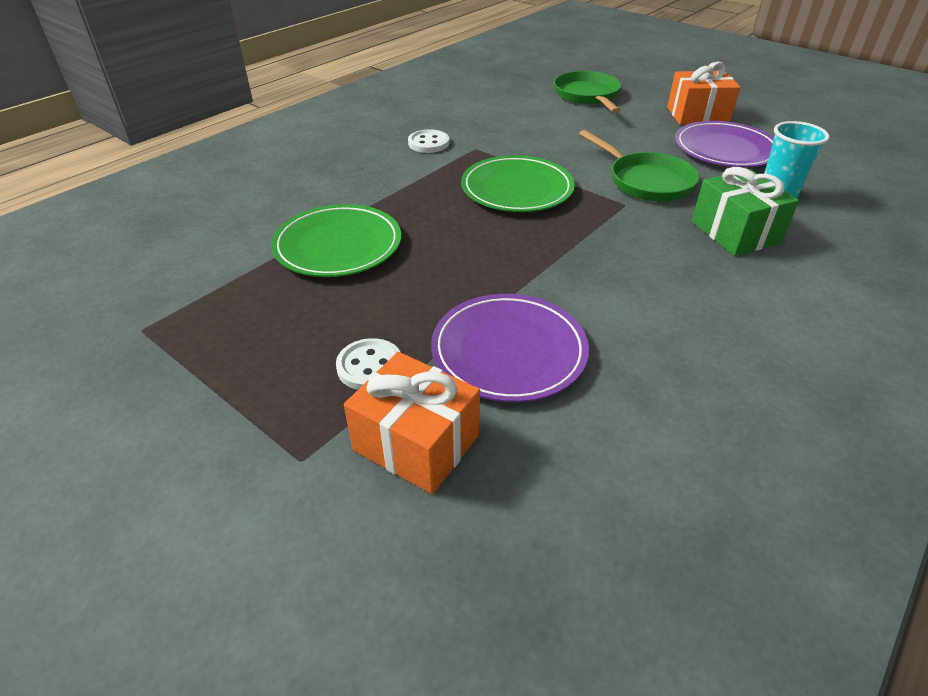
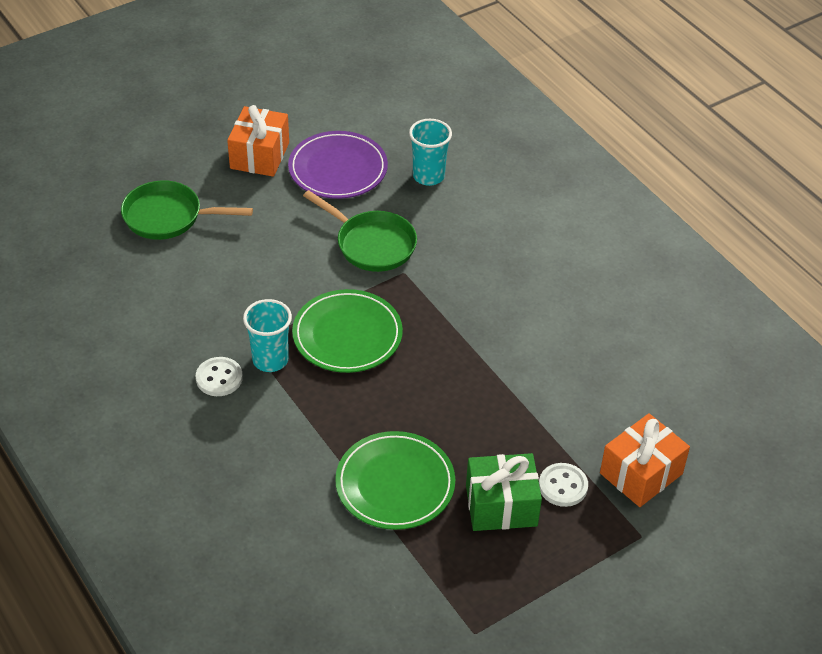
camera: 75 degrees left, 5 degrees up
purple plate [431,294,589,402] -> none
green pan [579,130,699,202] -> green pan turned 60 degrees clockwise [303,190,417,272]
green gift [691,167,799,256] -> green gift moved to [466,453,542,531]
none -> turquoise cup [243,299,292,372]

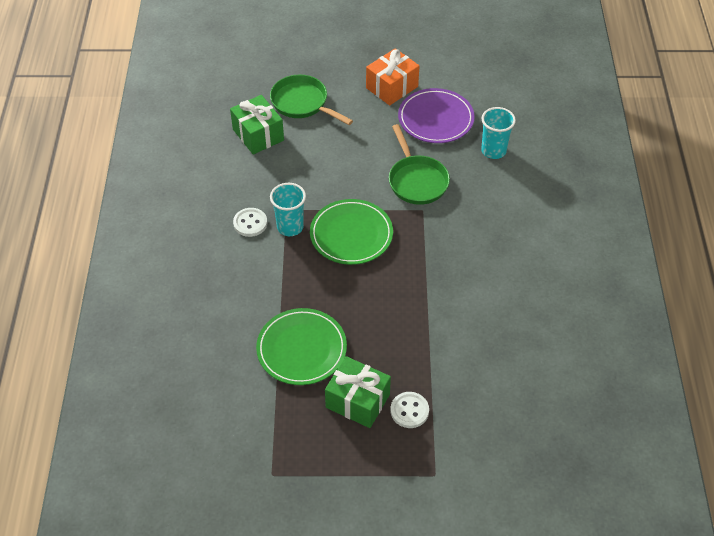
camera: 35 degrees right, 5 degrees up
orange gift [600,413,690,507] -> none
none -> green gift [230,95,284,155]

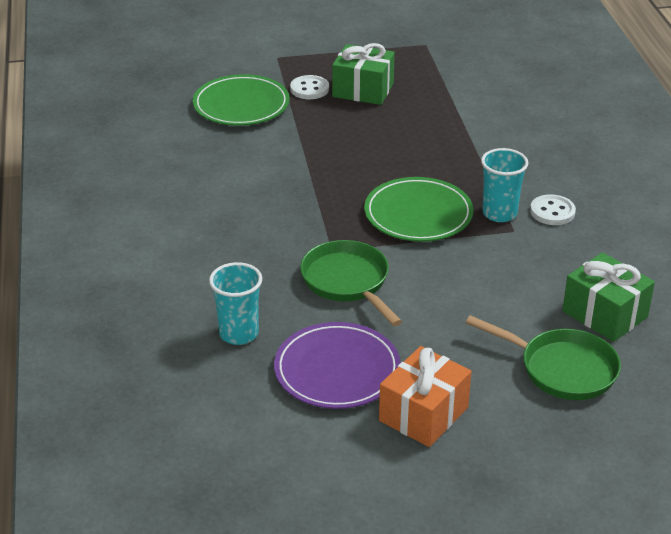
camera: 170 degrees right, 15 degrees down
green plate [256,308,347,385] -> green plate moved to [193,74,290,126]

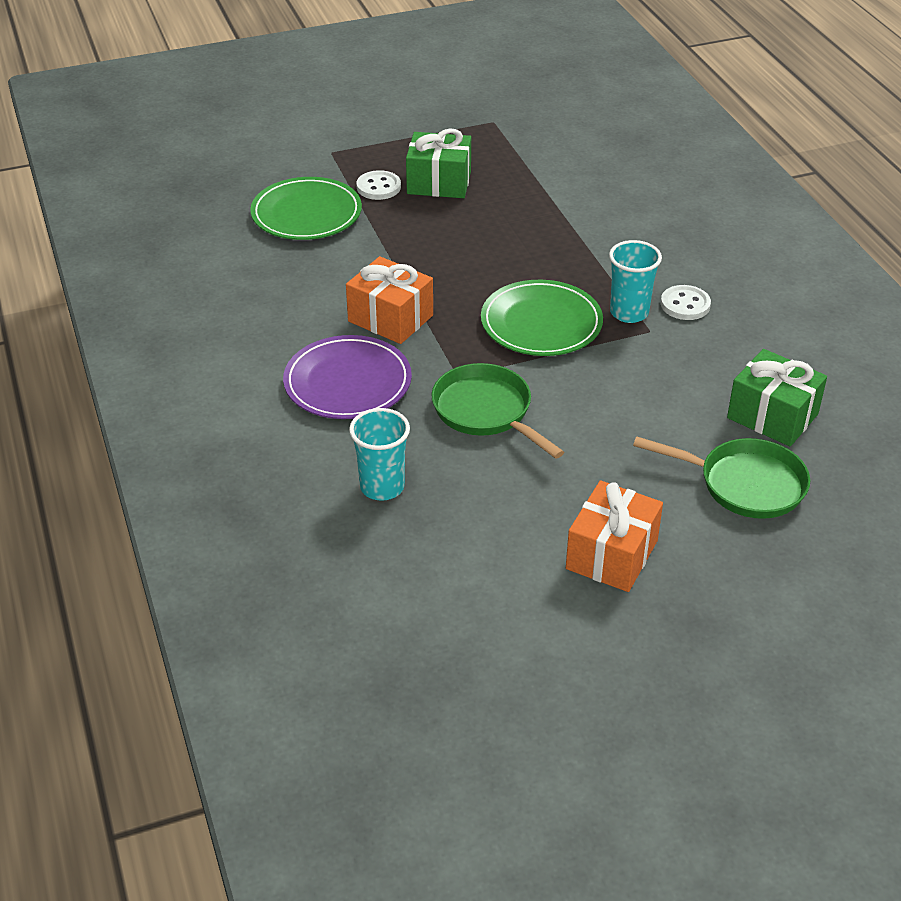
camera: 10 degrees left, 5 degrees up
purple plate [274,322,401,409] -> purple plate moved to [283,335,412,419]
none -> orange gift [346,256,433,344]

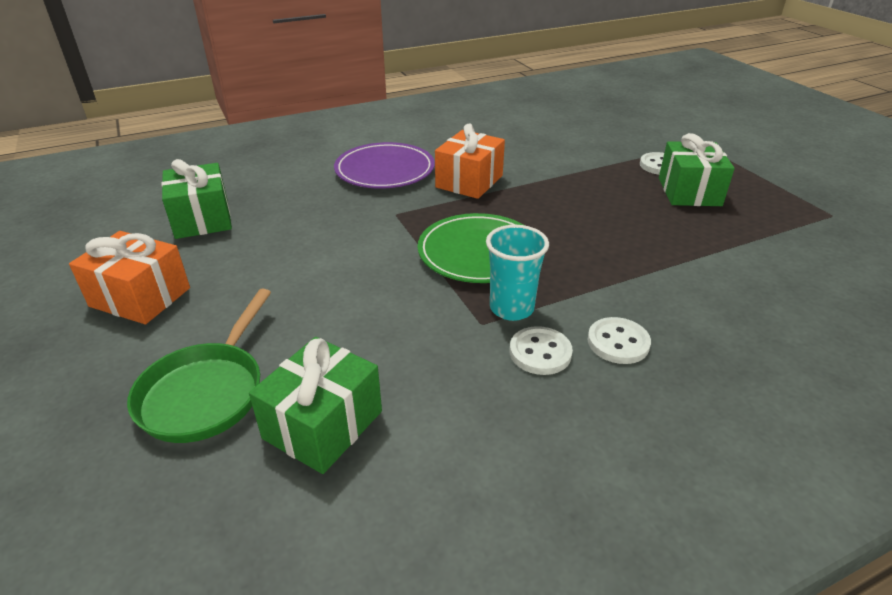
camera: 85 degrees right, 5 degrees down
green plate [250,177,362,240] -> none
turquoise cup [349,408,410,501] -> none
green pan [432,363,564,459] -> none
none -> green gift [161,159,232,239]
none -> white button [587,317,651,364]

